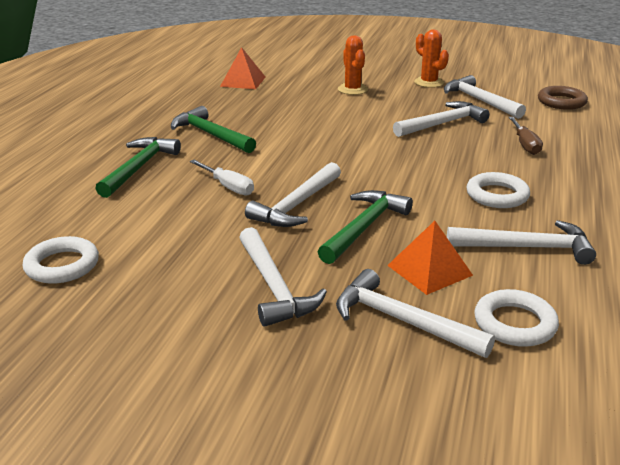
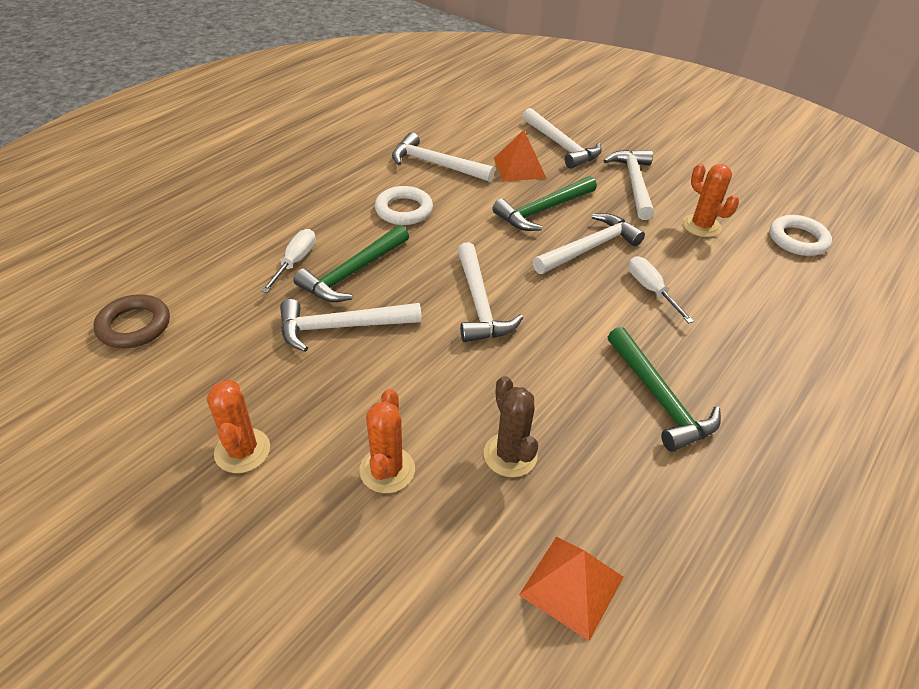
camera: 160 degrees left, 15 degrees up
green hammer [95,137,181,198] -> green hammer moved to [293,225,409,302]
white hammer [444,75,526,119] -> white hammer moved to [458,242,523,342]
white ring [474,289,559,347] -> none
brown screwdriver [509,117,543,155] -> white screwdriver [261,229,316,293]
none -> brown cactus [484,376,538,477]
none -> orange cactus [682,164,739,237]

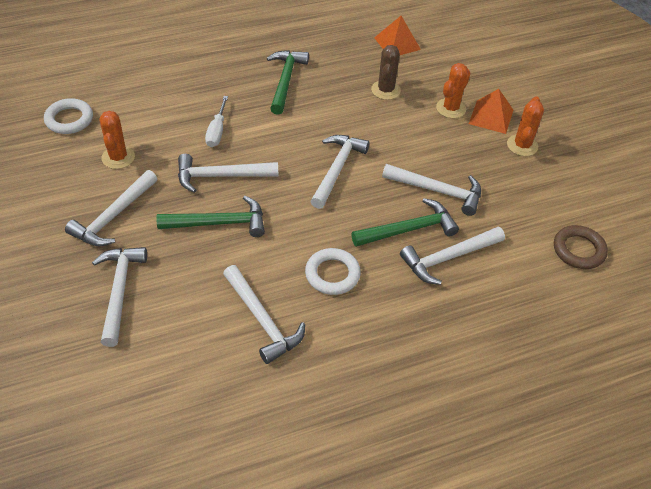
camera: 150 degrees left, 5 degrees up
white screwdriver [261,229,316,293] -> white hammer [400,227,505,285]
orange pyramid [494,130,546,182] -> orange pyramid moved to [469,89,513,134]

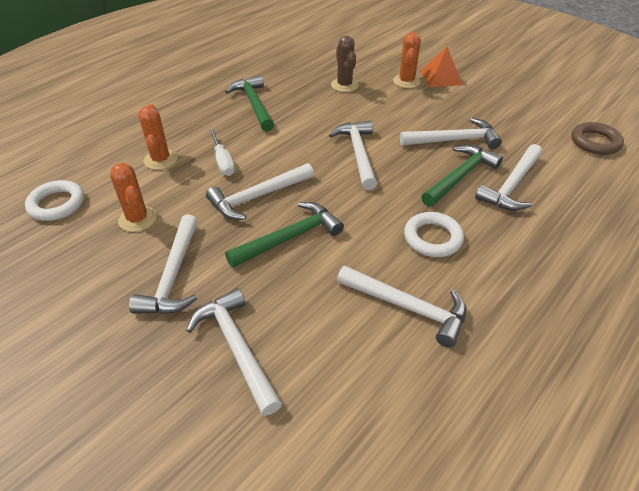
camera: 25 degrees left, 5 degrees down
orange pyramid [374,16,421,55] -> none
orange cactus [507,96,544,156] -> orange cactus moved to [138,104,178,170]

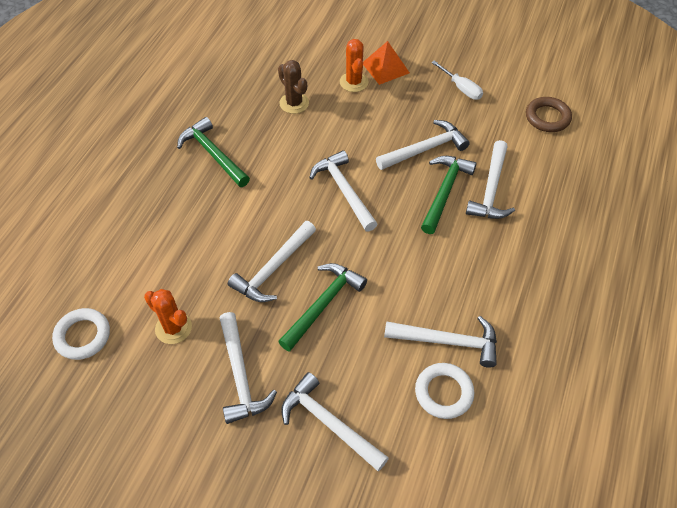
camera: 20 degrees left, 10 degrees up
orange cactus [138,104,178,170] -> none
white screwdriver [209,129,235,176] -> white screwdriver moved to [431,60,483,100]
white ring [404,212,464,257] -> white ring moved to [415,363,474,419]

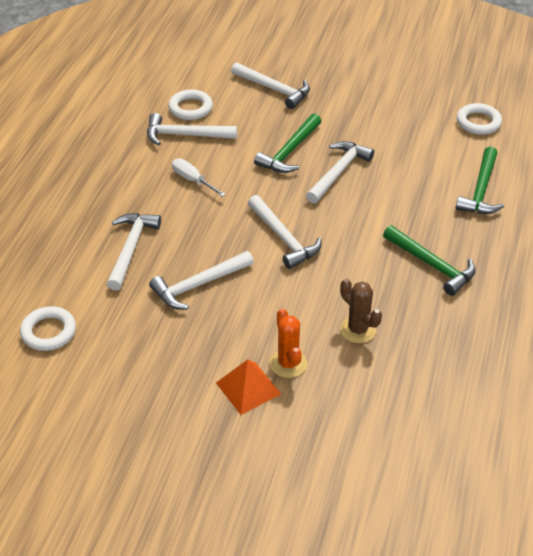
camera: 175 degrees right, 10 degrees down
orange cactus [144,289,192,344] -> none
white hammer [220,312,277,424] -> none
green hammer [421,156,477,234] -> green hammer moved to [456,147,504,214]
white screwdriver [431,60,483,100] -> white screwdriver moved to [172,159,226,197]
brown ring [526,97,572,132] -> white ring [20,306,76,351]

